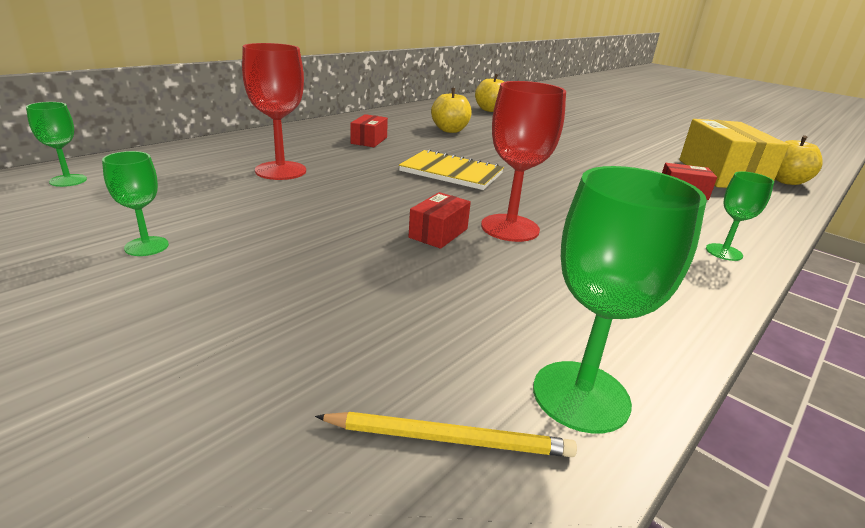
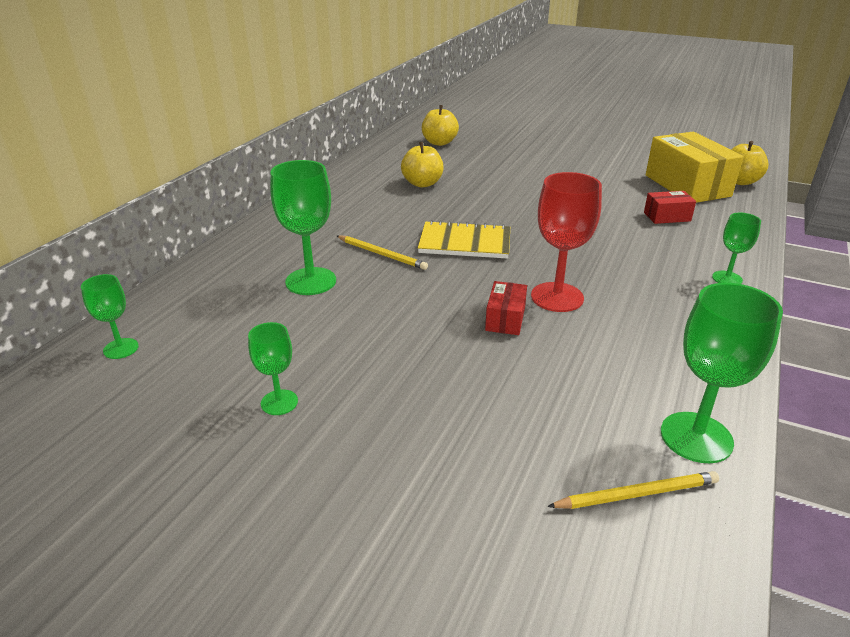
camera: 15 degrees left, 5 degrees up
red goblet [242,43,306,180] -> green goblet [270,160,336,295]
red box [350,114,388,147] -> none
none -> yellow pencil [337,235,428,270]

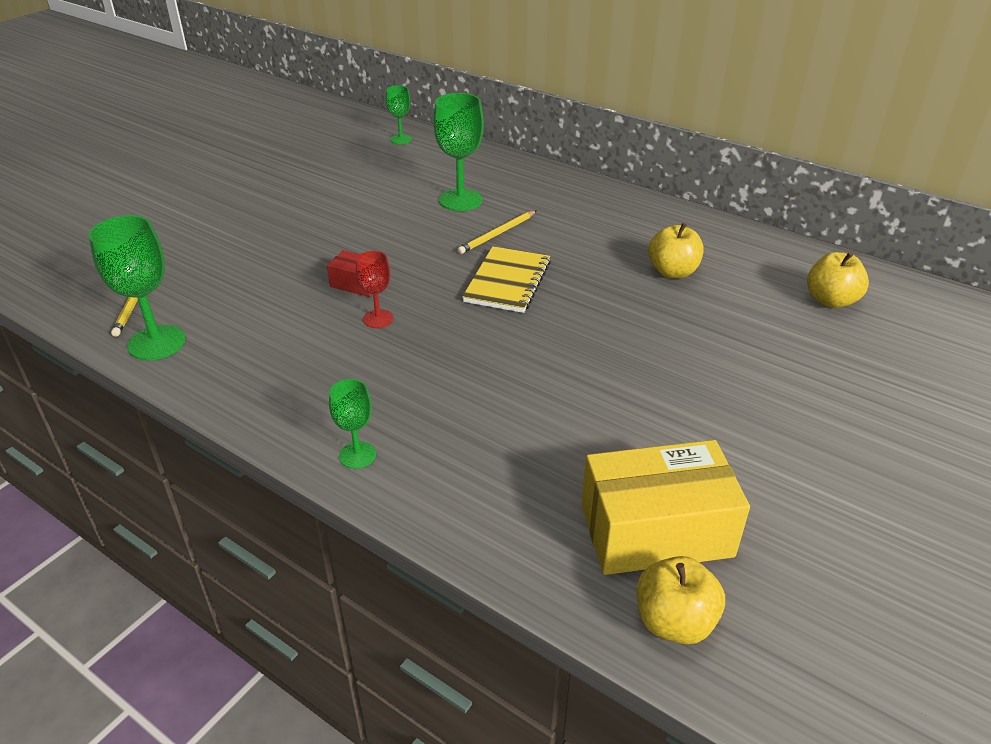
camera: 100 degrees right, 5 degrees up
green goblet [248,322,298,415] -> none
red goblet [531,172,602,312] -> red goblet [356,251,393,328], size x0.57
red box [644,191,696,224] -> none

